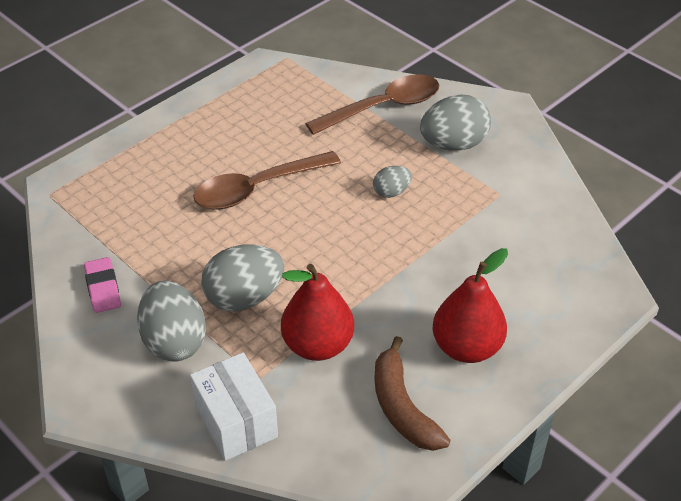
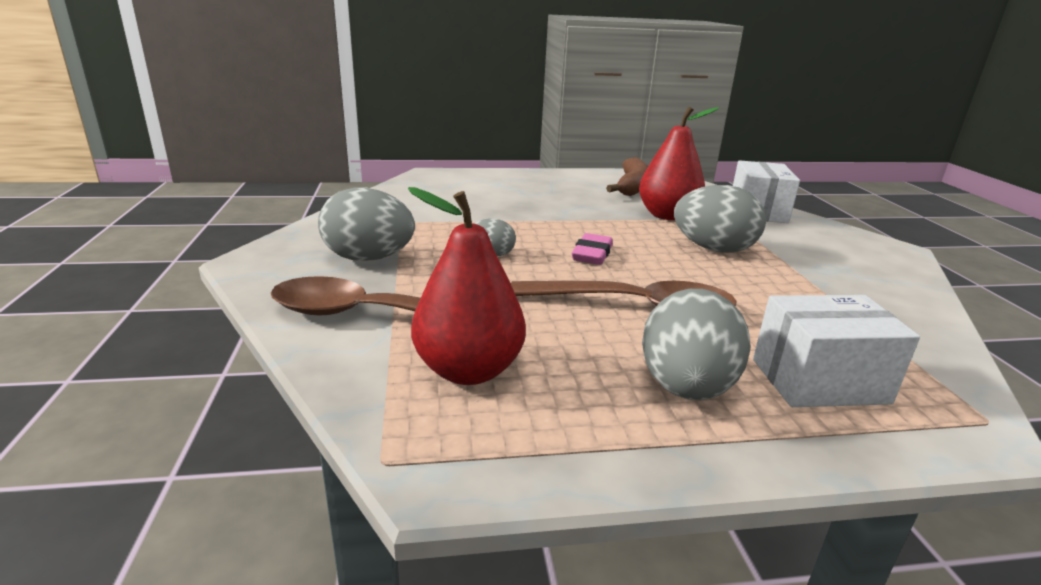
camera: 145 degrees left, 20 degrees down
pink eraser [84,257,121,313] -> pink eraser moved to [572,233,613,265]
grey egg [137,281,206,362] -> grey egg moved to [642,289,751,400]
red pear [432,248,508,363] -> red pear moved to [408,187,526,385]
none -> white box [753,295,920,407]

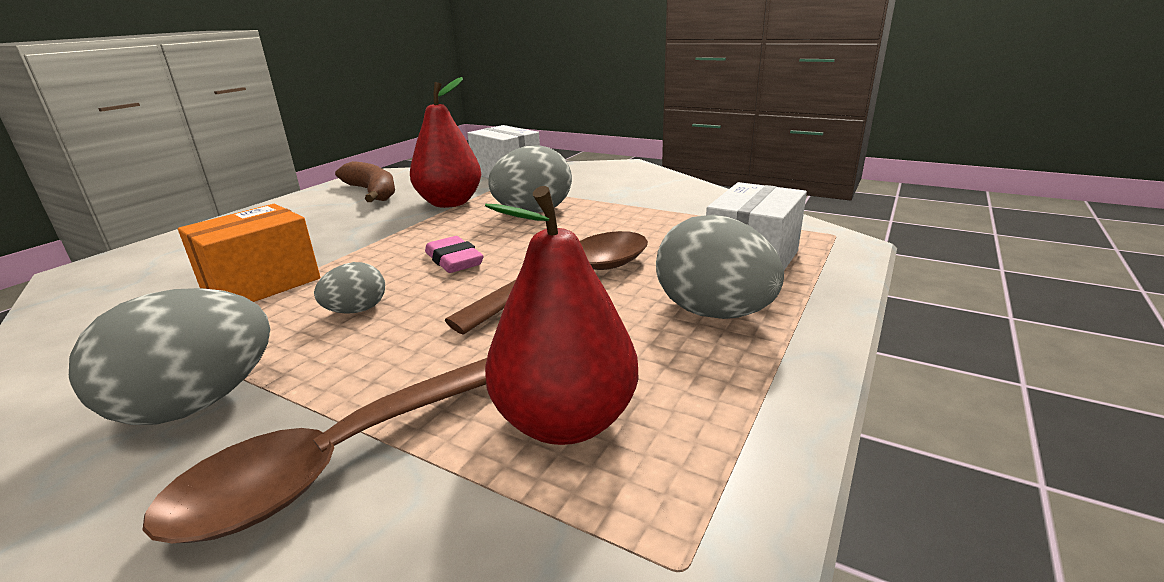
camera: 50 degrees left, 0 degrees up
none -> orange box [178,204,320,302]

